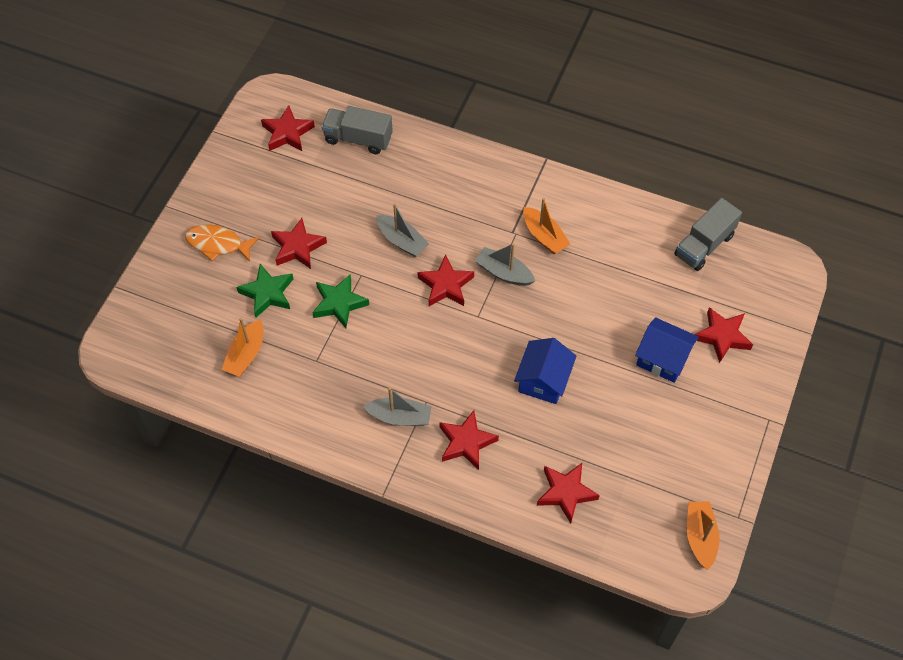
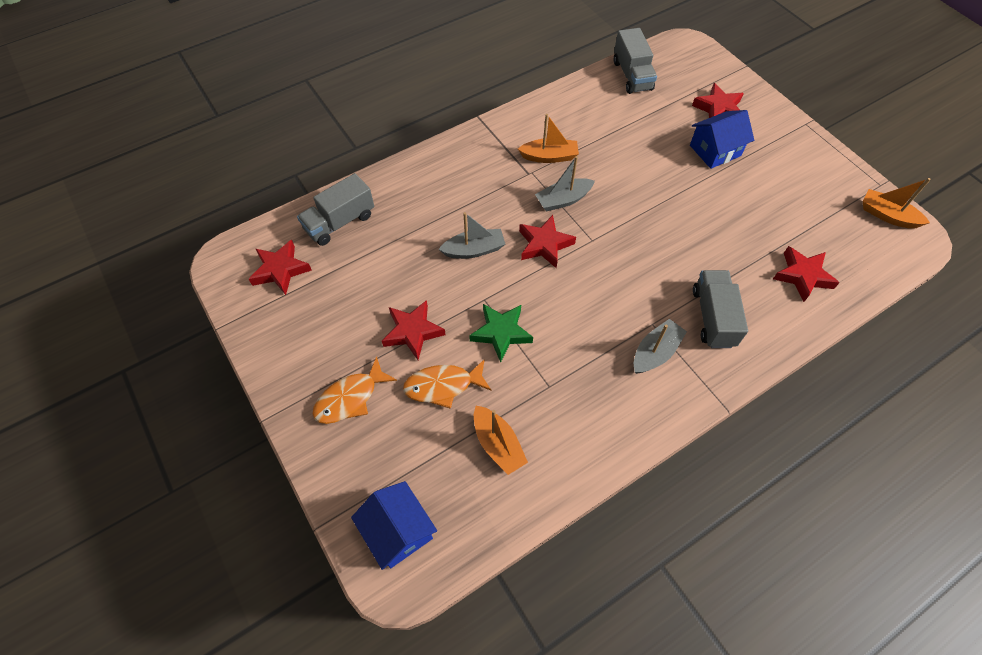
camera: 55 degrees left, 0 degrees up
green star [236,264,293,317] -> orange fish [403,359,491,409]
red star [439,410,499,470] -> grey truck [693,270,748,348]
blue house [514,338,576,404] -> blue house moved to [351,481,437,570]

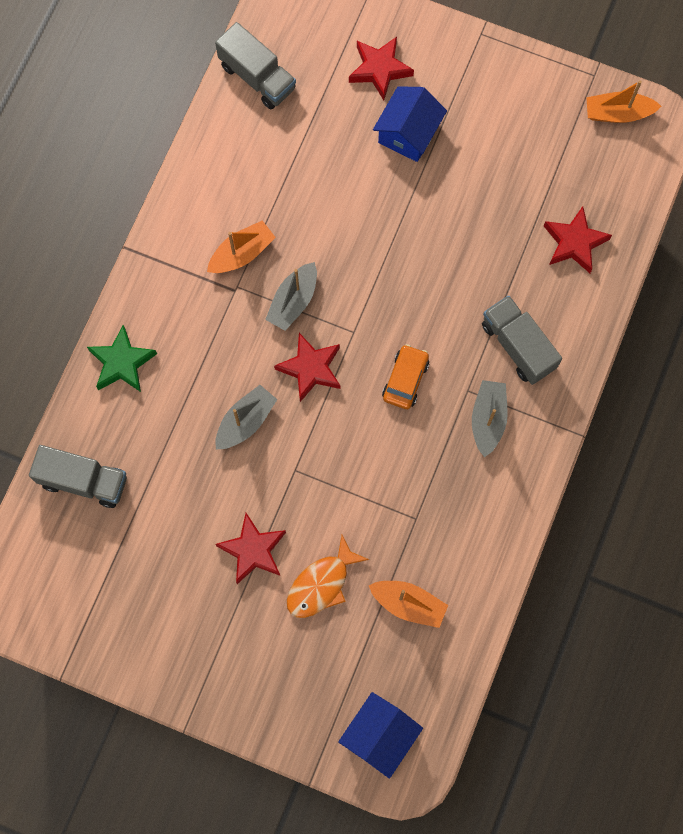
camera: 35 degrees left, 15 degrees up
red star [249,239,312,295] -> none
grey truck [297,173,374,246] -> grey truck turned 90 degrees counterclockwise [29,445,127,508]
orange fish [312,356,397,424] -> none
blue house [351,481,437,570] -> blue house turned 75 degrees counterclockwise [338,692,423,779]
green star [469,304,533,363] -> green star moved to [87,325,157,392]
none -> orange car [382,344,429,409]

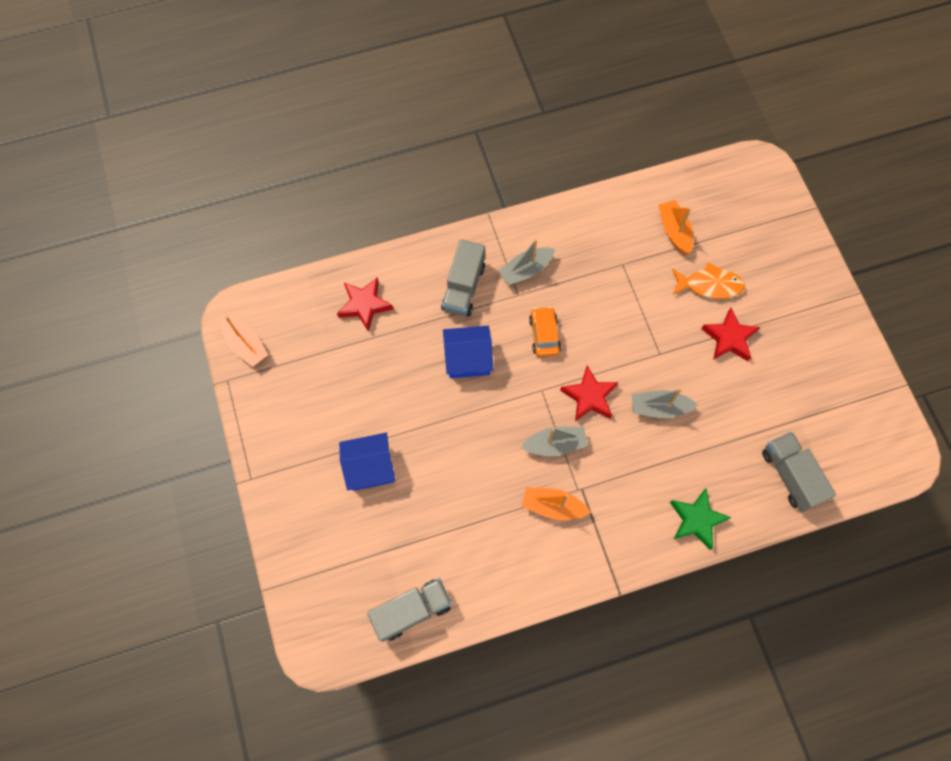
camera: 130 degrees left, 5 degrees down
grey truck [215,22,296,109] -> grey truck turned 60 degrees clockwise [367,578,452,642]
blue house [338,692,423,779] -> blue house moved to [443,326,493,378]
red star [349,37,414,100] -> none
orange car [382,344,429,409] -> orange car turned 105 degrees clockwise [529,307,561,357]

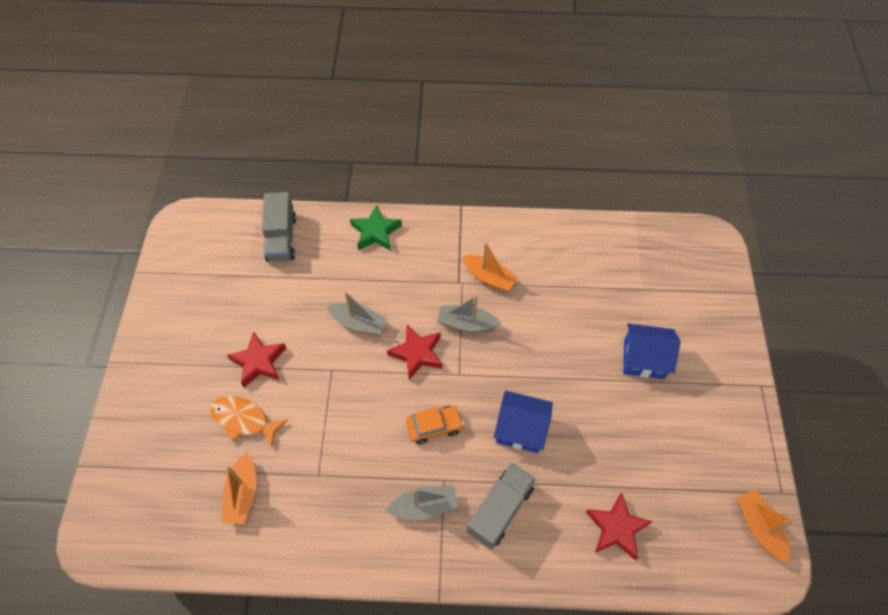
camera: 160 degrees left, 10 degrees down
grey truck [367,578,452,642] -> none
orange car [529,307,561,357] -> orange car turned 120 degrees counterclockwise [406,406,464,444]

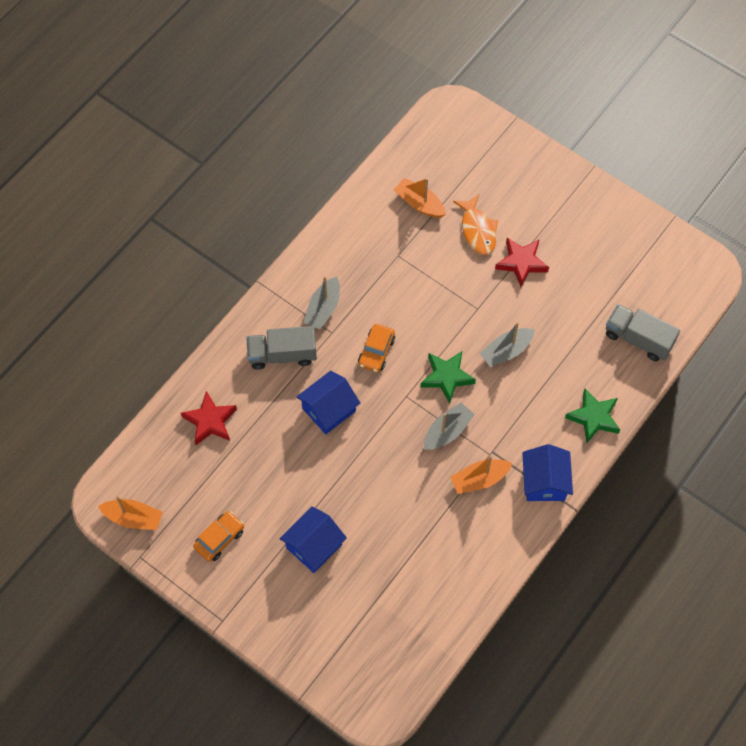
camera: 125 degrees right, 5 degrees up
orange fish [210,396,288,447] -> orange fish turned 105 degrees clockwise [453,195,498,255]
red star [387,324,442,380] -> green star [421,351,476,404]
grey truck [467,463,536,550] -> grey truck turned 105 degrees clockwise [246,326,317,370]
none -> orange car [193,511,244,562]
none -> blue house [522,444,573,501]

